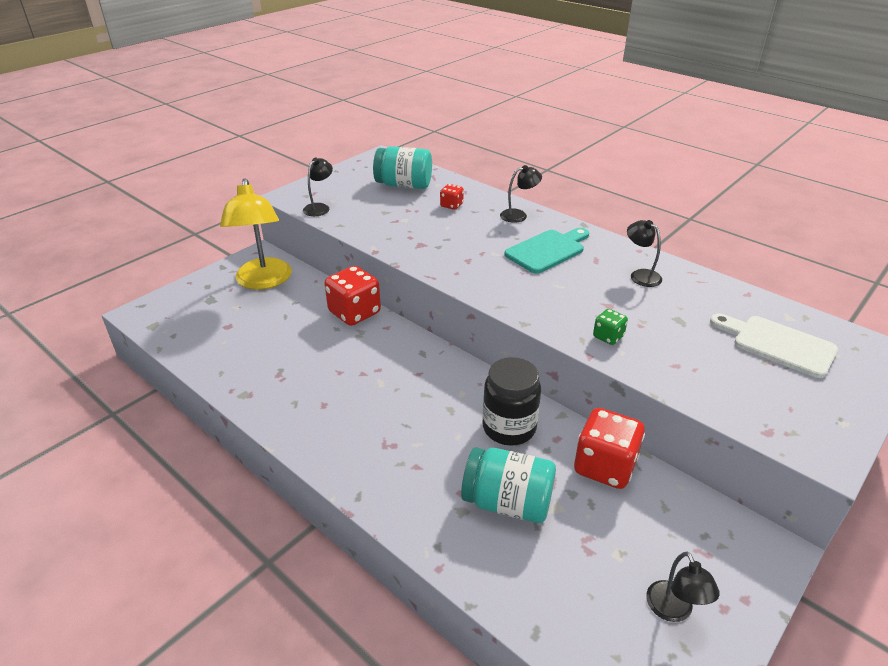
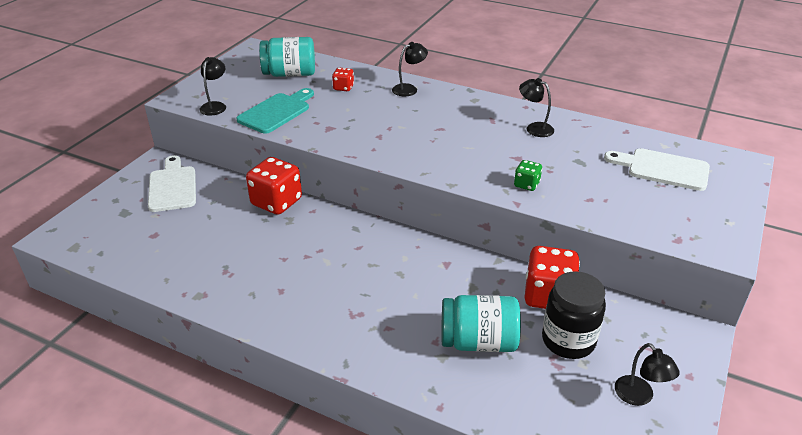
camera: 15 degrees left, 0 degrees up
yellow lamp [220,178,292,290] -> white cutting board [148,155,196,212]
black jar [483,357,541,446] -> black jar moved to [542,271,606,359]
turquoise cutting board [505,228,589,274] -> turquoise cutting board moved to [236,88,314,134]

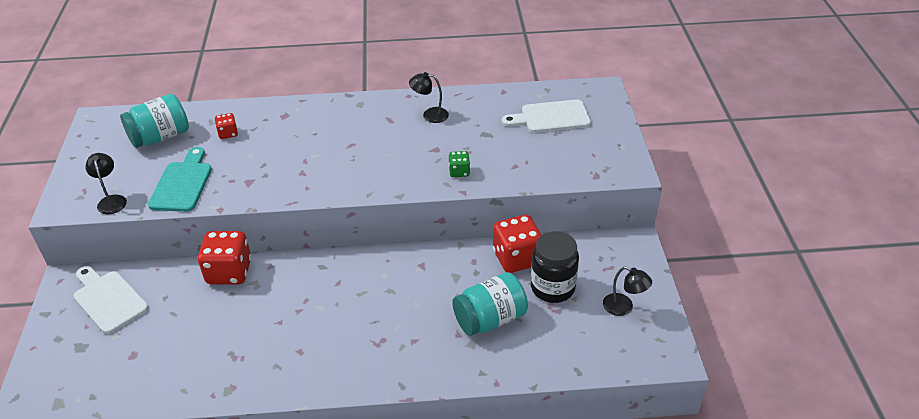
camera: 30 degrees left, 5 degrees up
black lamp [392,42,428,96] -> none

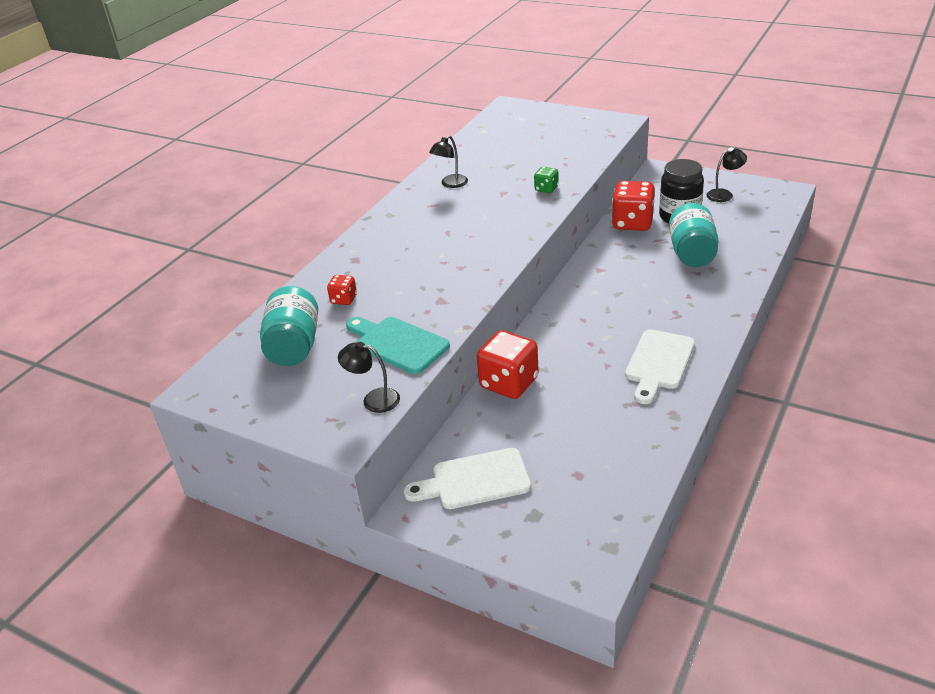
camera: 55 degrees left, 5 degrees down
white cutting board [502,99,591,133] -> white cutting board moved to [625,330,695,404]

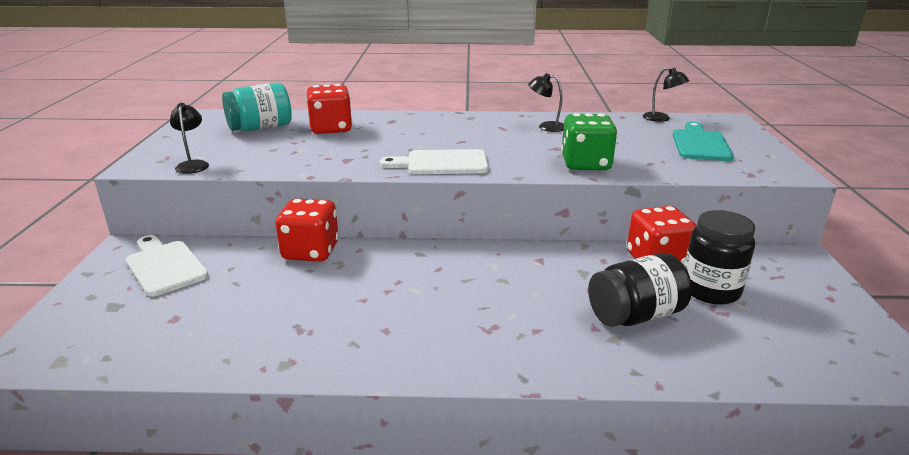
camera: 60 degrees right, 10 degrees down
red dice [327,275,357,305] -> red dice [306,84,352,134], size x2.01
turquoise cutting board [346,317,450,374] -> turquoise cutting board moved to [673,122,734,161]
green dice [534,167,559,193] -> green dice [561,113,618,170], size x2.01
white cutting board [625,330,695,404] -> white cutting board moved to [380,149,488,174]
turquoise jar [669,203,718,267] -> black jar [588,253,692,327]
black lamp [706,147,747,202] -> black lamp moved to [643,68,690,122]

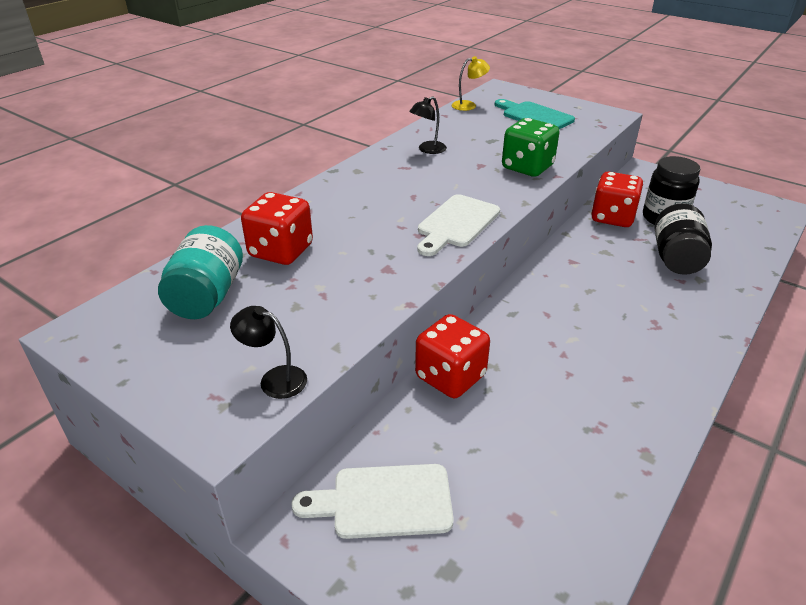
camera: 55 degrees left, 10 degrees up
black lamp [643,68,690,122] -> yellow lamp [452,56,490,111]

